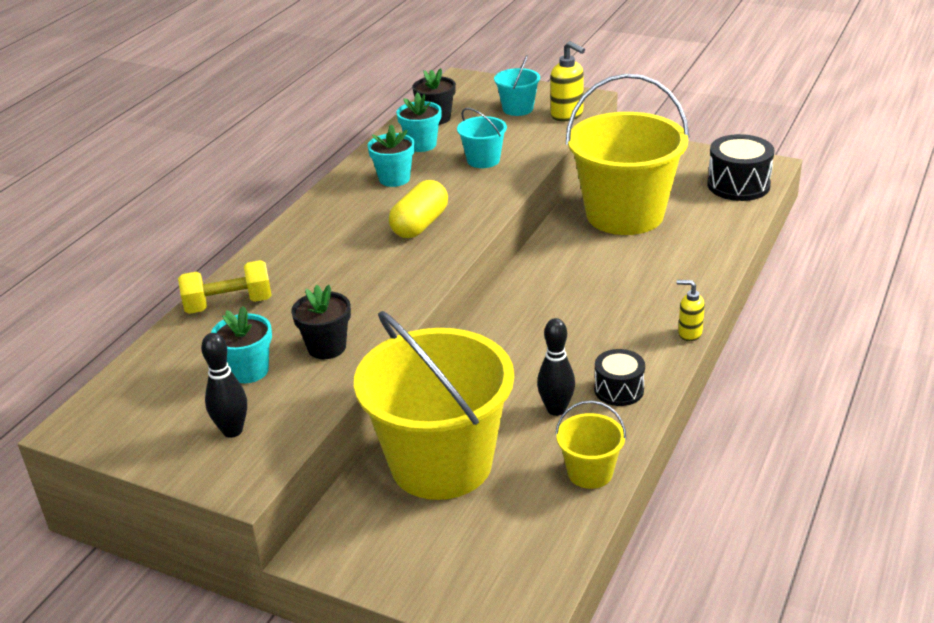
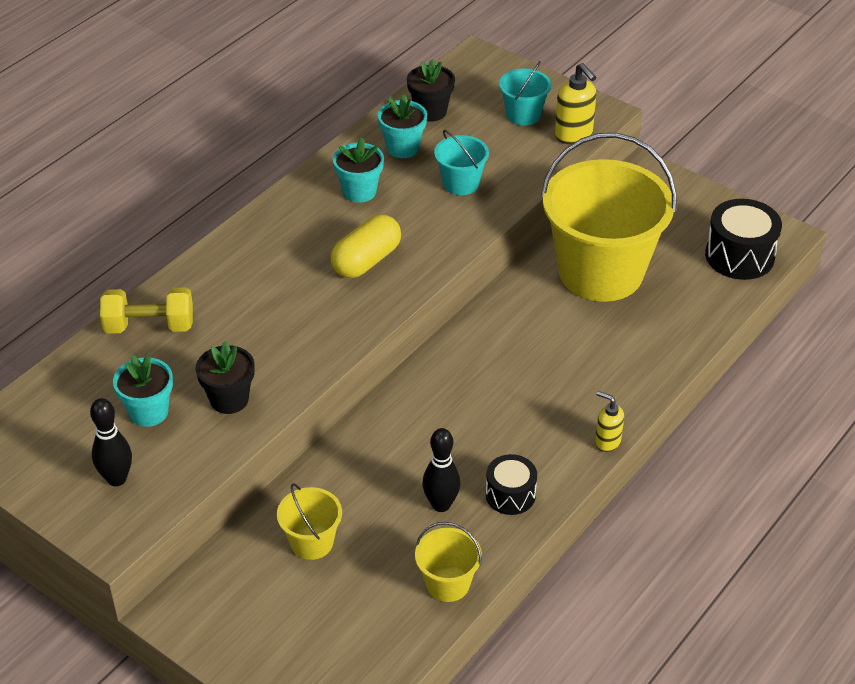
camera: 10 degrees right, 10 degrees up
yellow bucket [354,311,514,500] -> yellow bucket [277,483,342,560], size x0.43

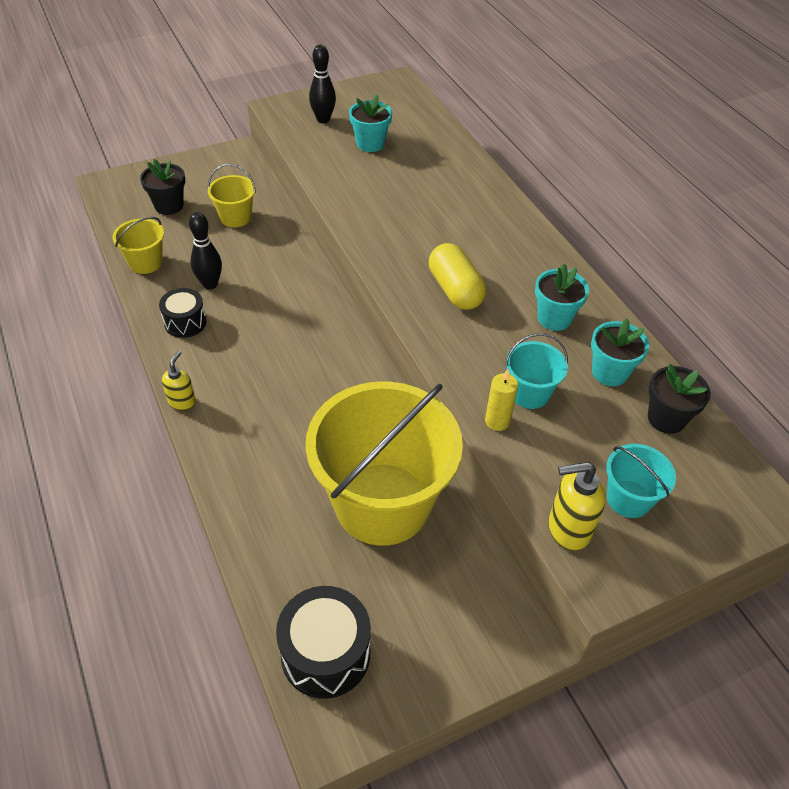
camera: 115 degrees right, 5 degrees up
yellow dumbbell [100,288,193,334] -> none
black flower pot [196,341,254,414] -> black flower pot moved to [140,159,185,215]
yellow soap dispenser [595,391,624,452] -> yellow soap dispenser turned 45 degrees counterclockwise [162,351,196,411]
none -> yellow candle [485,369,518,431]

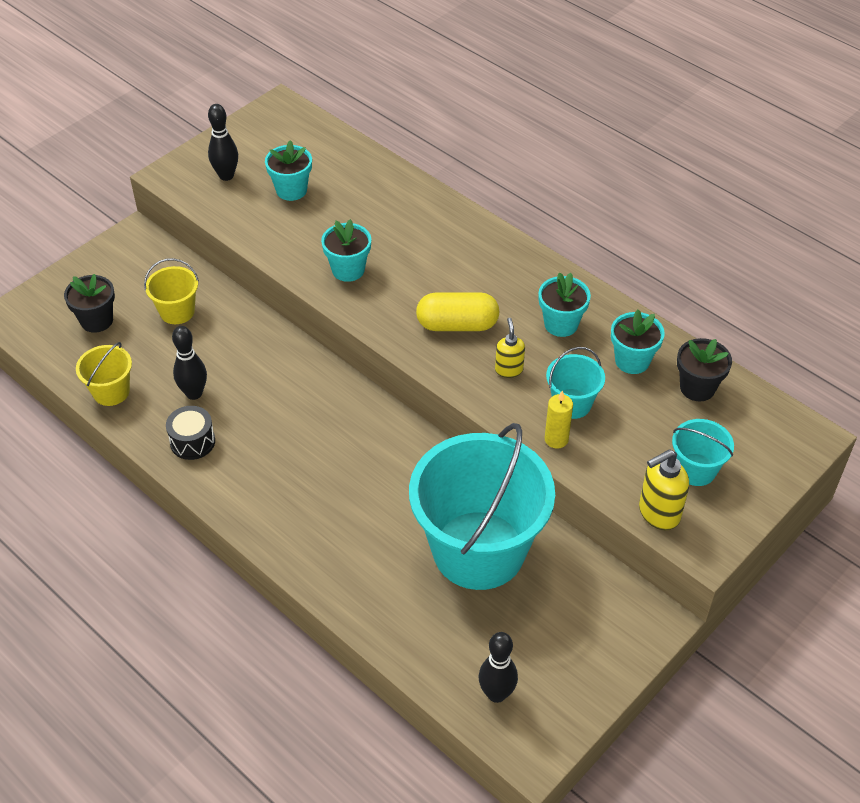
camera: 20 degrees left, 0 degrees up
yellow soap dispenser [162,351,196,411] -> yellow soap dispenser moved to [495,318,525,378]
black drum [276,586,371,699] -> black bowling pin [478,632,518,703]
yellow bucket [306,382,463,546] -> turquoise bucket [409,423,555,590]
yellow capsule [429,243,486,310] -> yellow capsule turned 45 degrees counterclockwise [416,292,500,331]
none -> turquoise flower pot [321,219,371,282]

